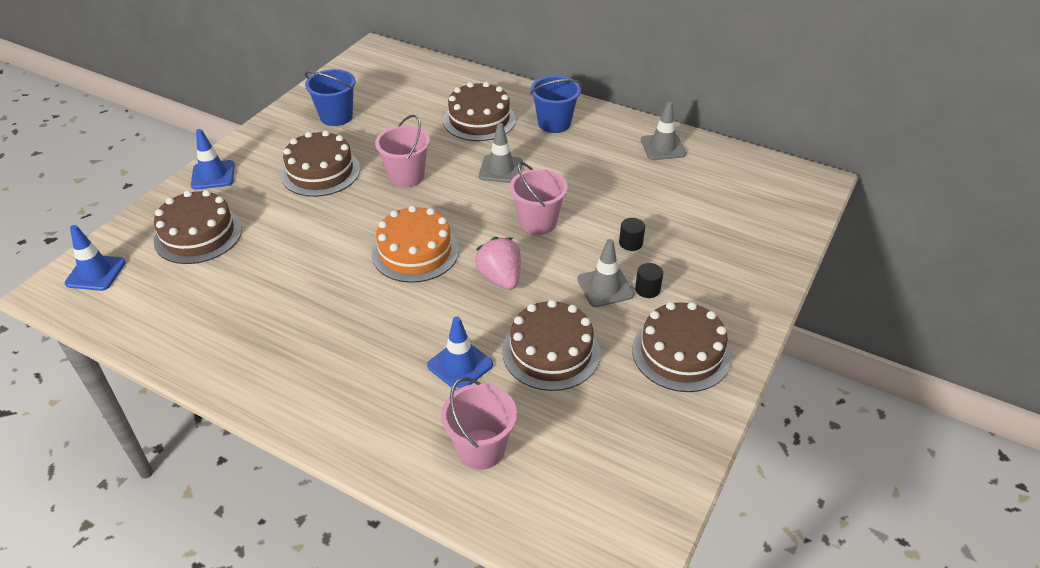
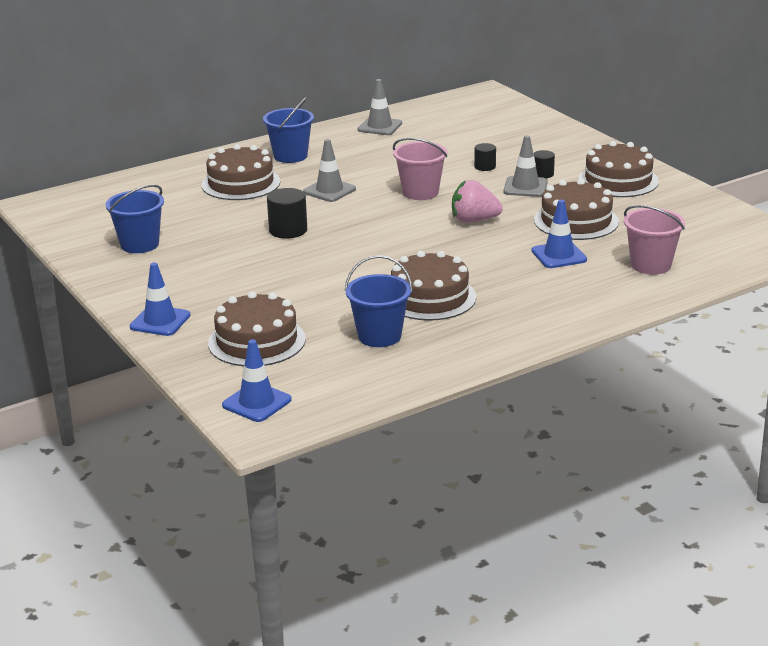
camera: 60 degrees left, 15 degrees down
brown cake [281,130,360,197] -> brown cake moved to [391,251,476,321]
orange cake [372,205,459,283] -> none
pink bucket [375,115,430,188] -> black cylinder [267,188,307,239]
none -> blue bucket [344,255,413,347]

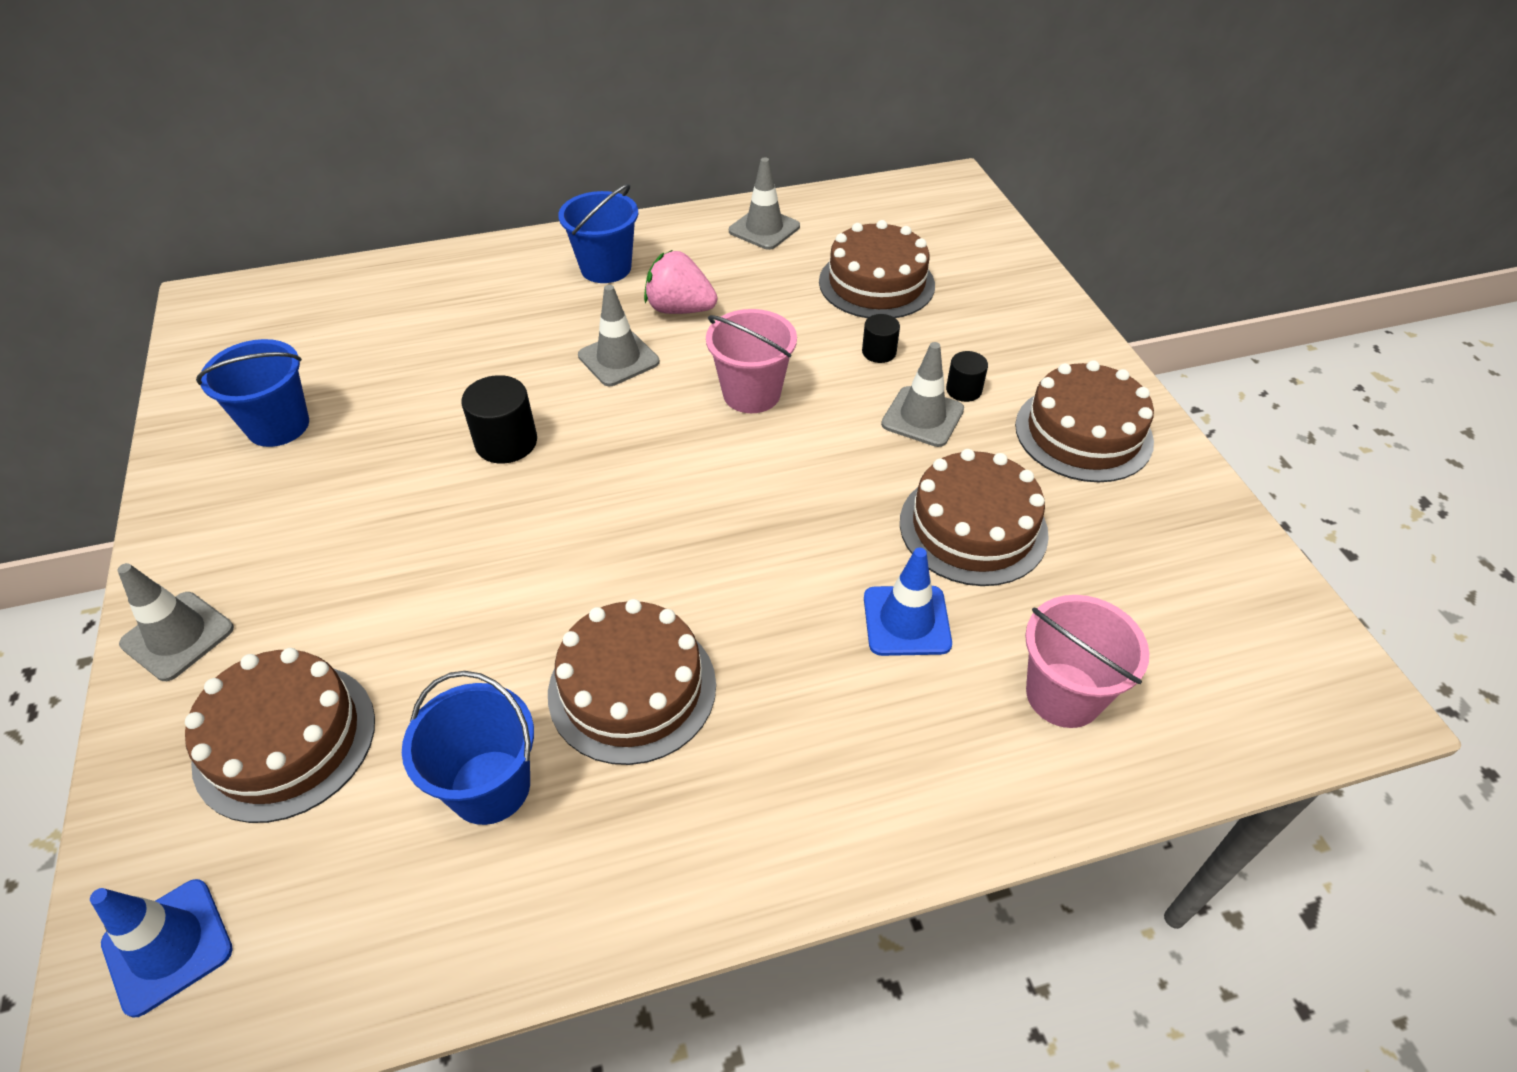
camera: 15 degrees right, 20 degrees up
blue traffic cone [130,263,191,336] -> grey traffic cone [117,563,234,681]
brown cake [201,144,280,200] -> brown cake moved to [819,220,935,318]
pink strawberry [452,180,503,223] -> pink strawberry moved to [644,250,717,314]

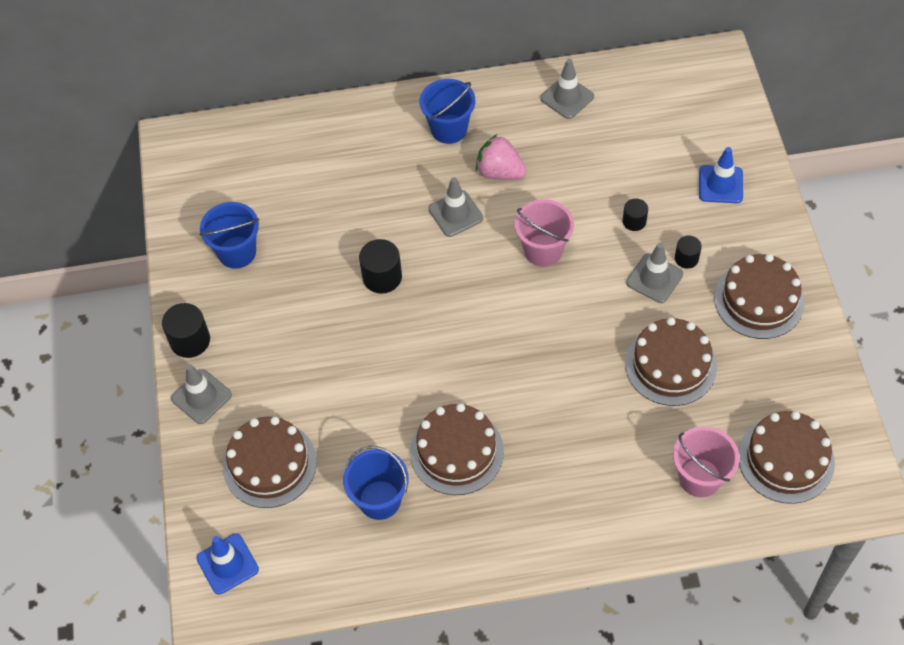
camera: 10 degrees right, 10 degrees up
brown cake [819,220,935,318] -> brown cake moved to [739,411,835,504]
blue traffic cone [864,548,952,656] -> blue traffic cone moved to [699,147,743,203]
none -> black cylinder [162,303,210,358]

